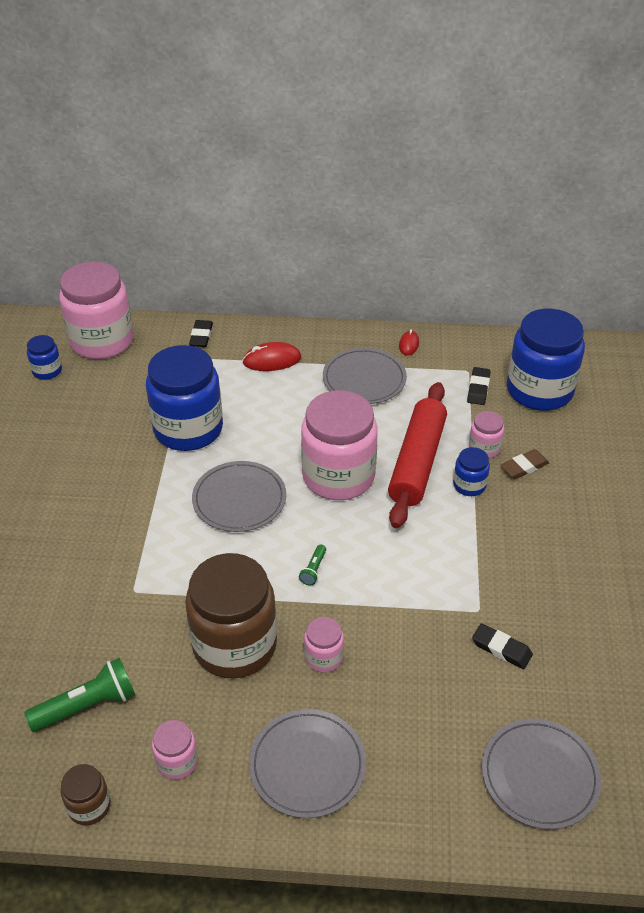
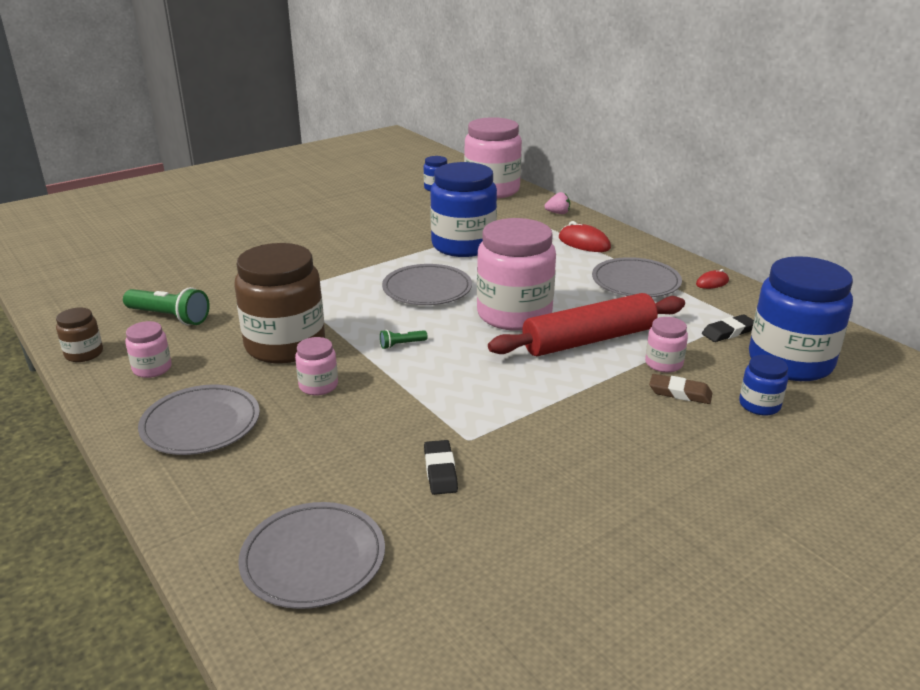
camera: 50 degrees right, 15 degrees down
black eraser [189,320,213,347] -> pink strawberry [544,192,570,214]
blue jar [453,447,490,496] -> blue jar moved to [739,355,788,416]

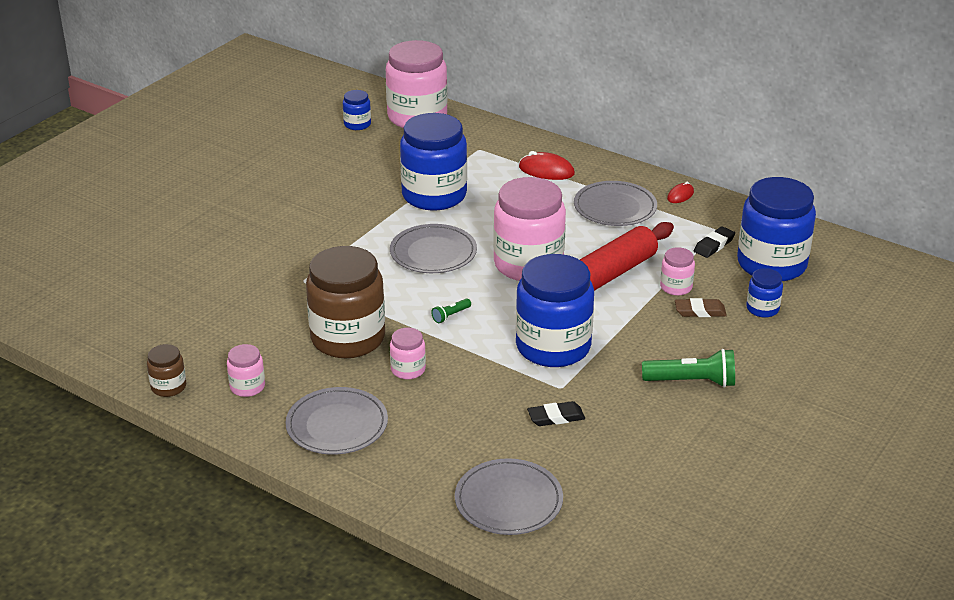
camera: 20 degrees left, 5 degrees up
green flashlight [123,287,210,326] -> green flashlight moved to [642,349,735,388]
black eraser [424,440,458,495] -> black eraser turned 75 degrees counterclockwise [527,401,585,426]
pink strawberry [544,192,570,214] -> none
none -> blue jar [516,254,594,367]

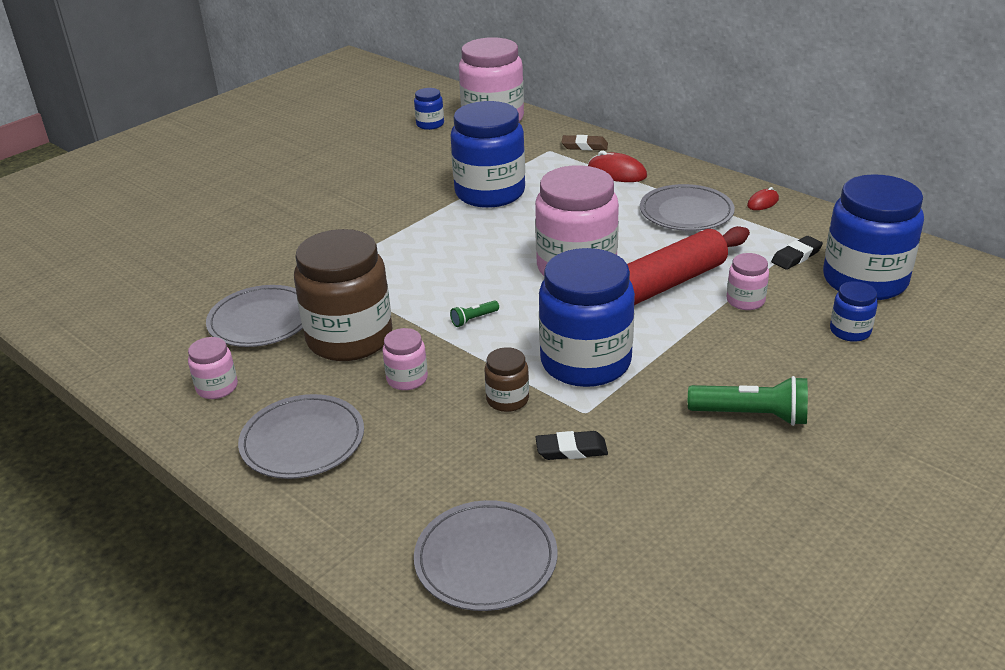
camera: 10 degrees right, 0 degrees up
brown jar [147,344,186,397] -> brown jar moved to [484,347,529,412]
grey plate [390,224,477,273] -> grey plate moved to [206,285,303,347]
brown eraser [675,298,727,317] -> brown eraser moved to [562,135,608,150]

